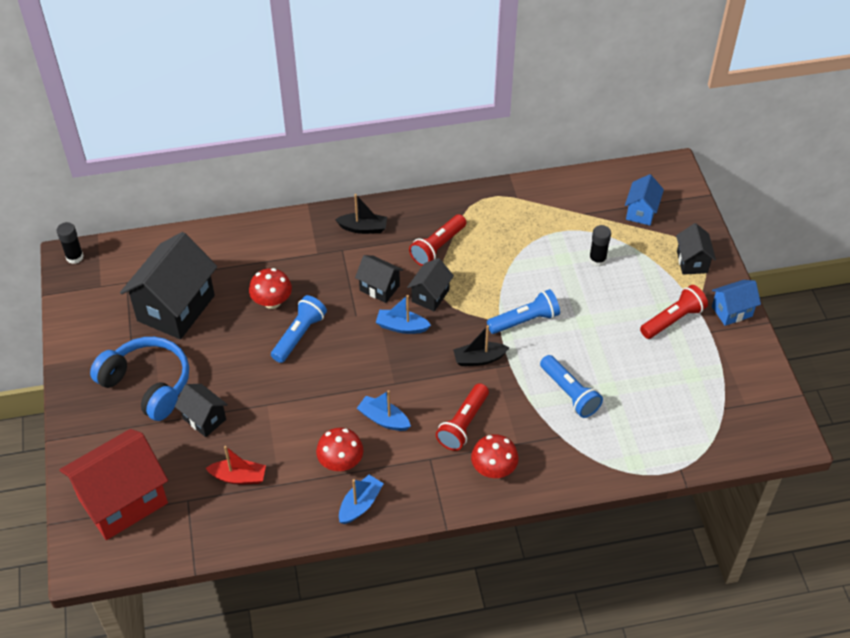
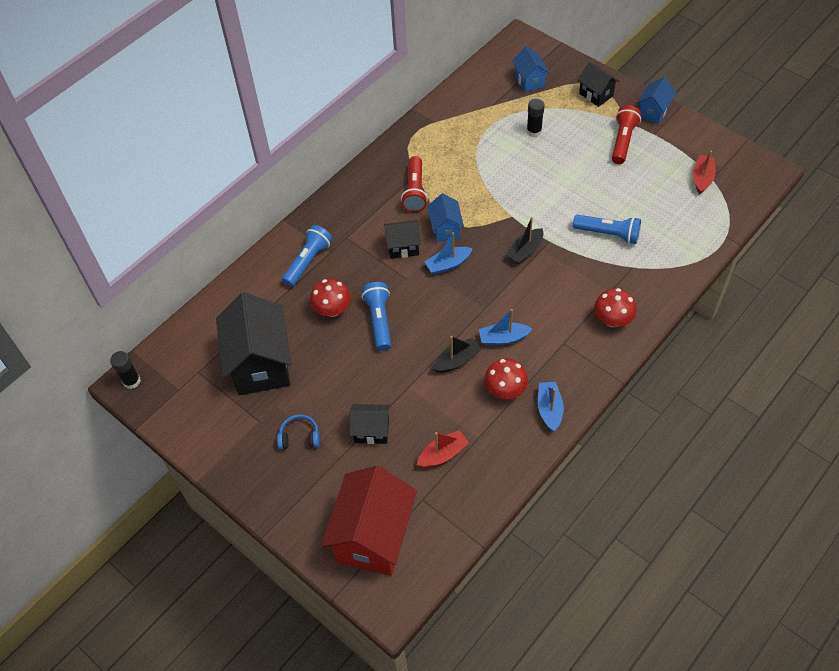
camera: 35 degrees left, 5 degrees up
blue headphones [90,337,189,421] -> blue headphones [277,414,320,450], size x0.47
black boat [335,194,387,234] -> black boat moved to [432,336,481,373]
black house [407,258,454,312] -> blue house [427,194,464,242]
red flashlight [436,383,489,451] -> none
blue flashlight [487,289,560,334] -> blue flashlight moved to [282,225,333,287]
none -> red boat [693,151,716,194]

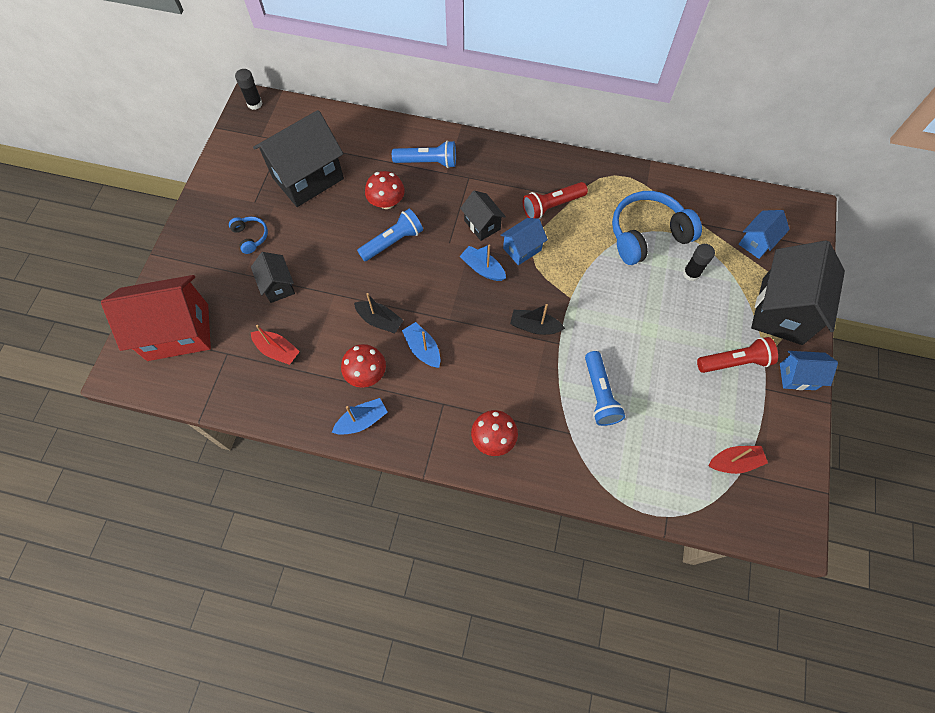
camera: 60 degrees right, 10 degrees up
black house [578,62,619,107] -> black house [751,240,845,345], size x1.97
none -> blue headphones [612,191,702,265]

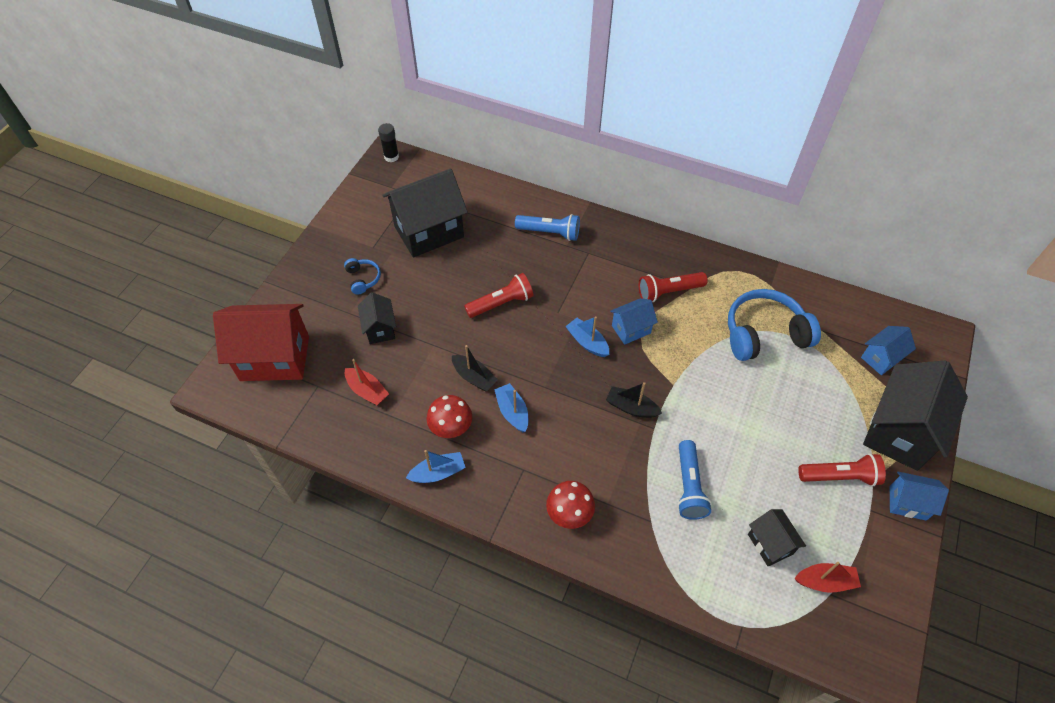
camera: 10 degrees right, 10 degrees down
blue flashlight [357,209,423,261] -> red flashlight [464,273,533,318]
red mushroom [365,171,405,209] -> none
black house [460,191,506,241] -> black house moved to [748,509,806,567]
black glue stick [683,244,715,281] -> none

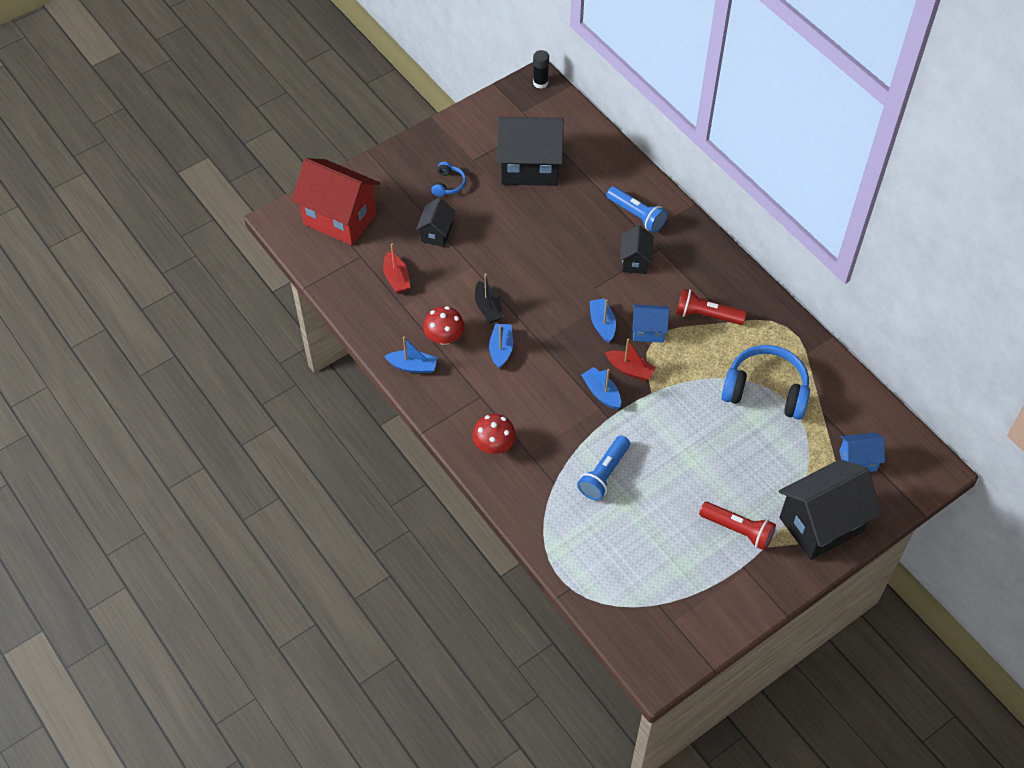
camera: 30 degrees right, 0 degrees up
red flashlight [464,273,533,318] -> none
black boat [606,382,662,418] -> blue boat [581,367,621,410]
black house [748,509,806,567] -> black house moved to [620,225,654,274]
red boat [795,562,861,593] -> red boat moved to [605,338,656,381]
blue house [890,471,949,521] -> none

